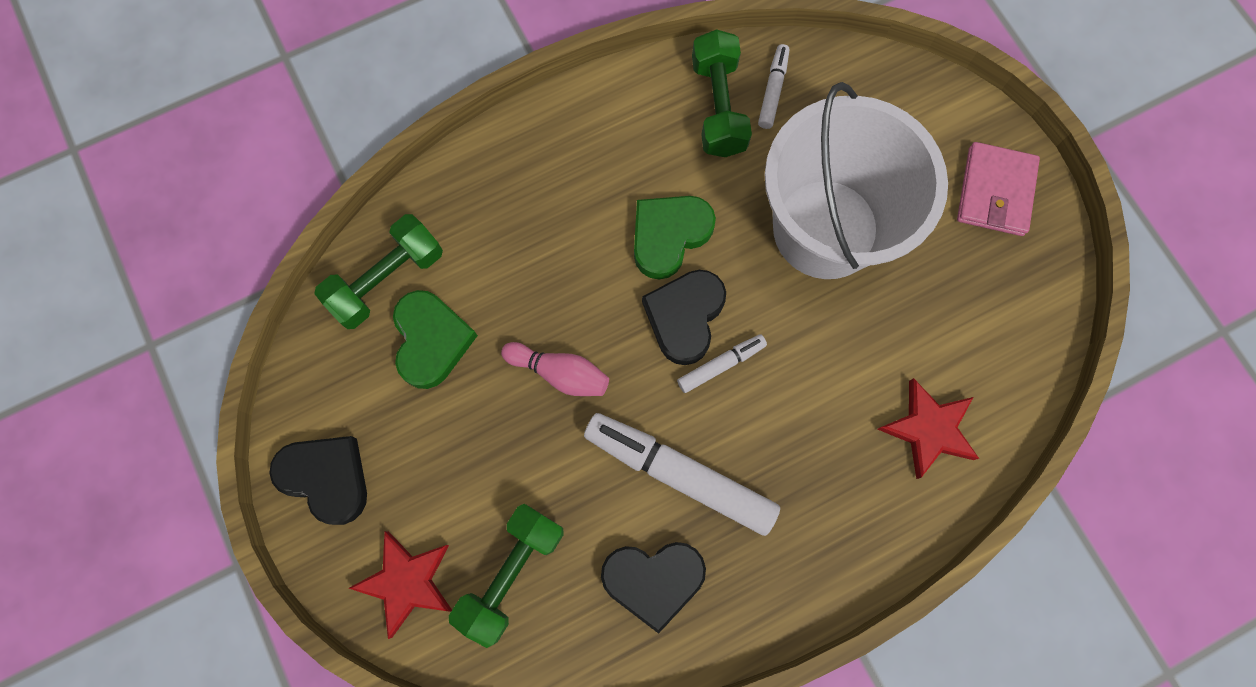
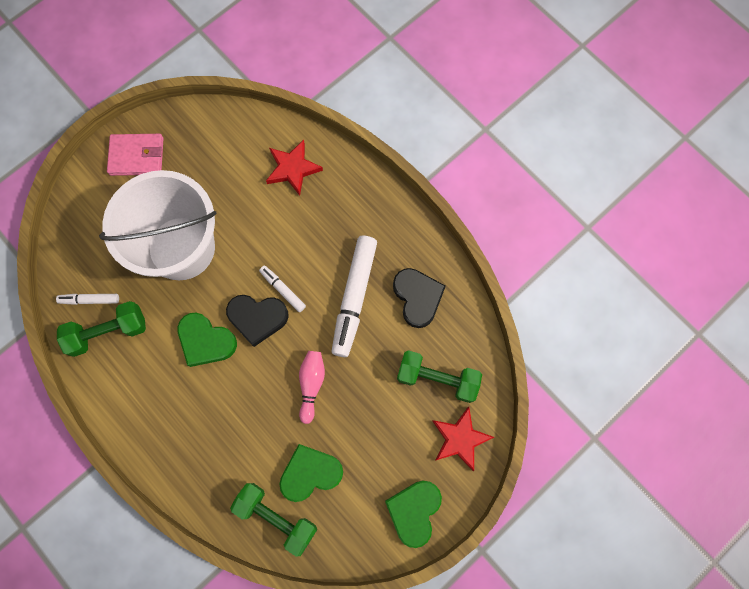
camera: 105 degrees left, 0 degrees up
black heart [269,436,367,525] -> green heart [385,480,442,548]

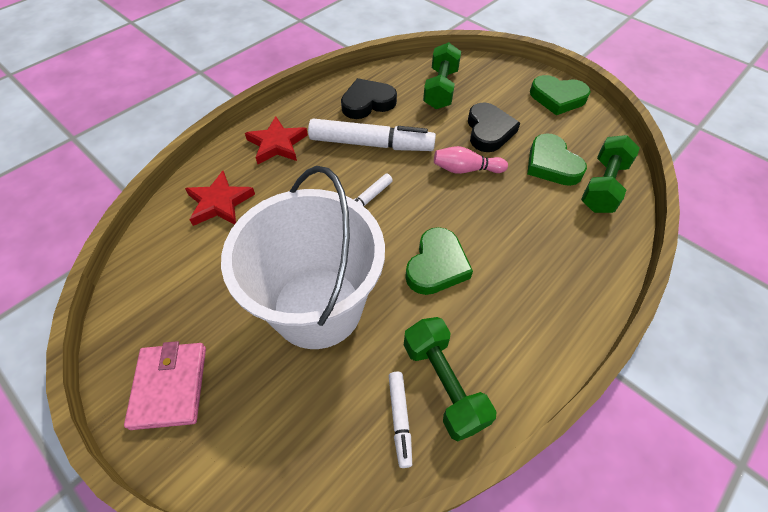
camera: 95 degrees left, 20 degrees down
black heart [226,295,289,347] -> black heart moved to [468,103,520,152]
red star [433,407,494,471] -> red star moved to [245,116,308,164]

